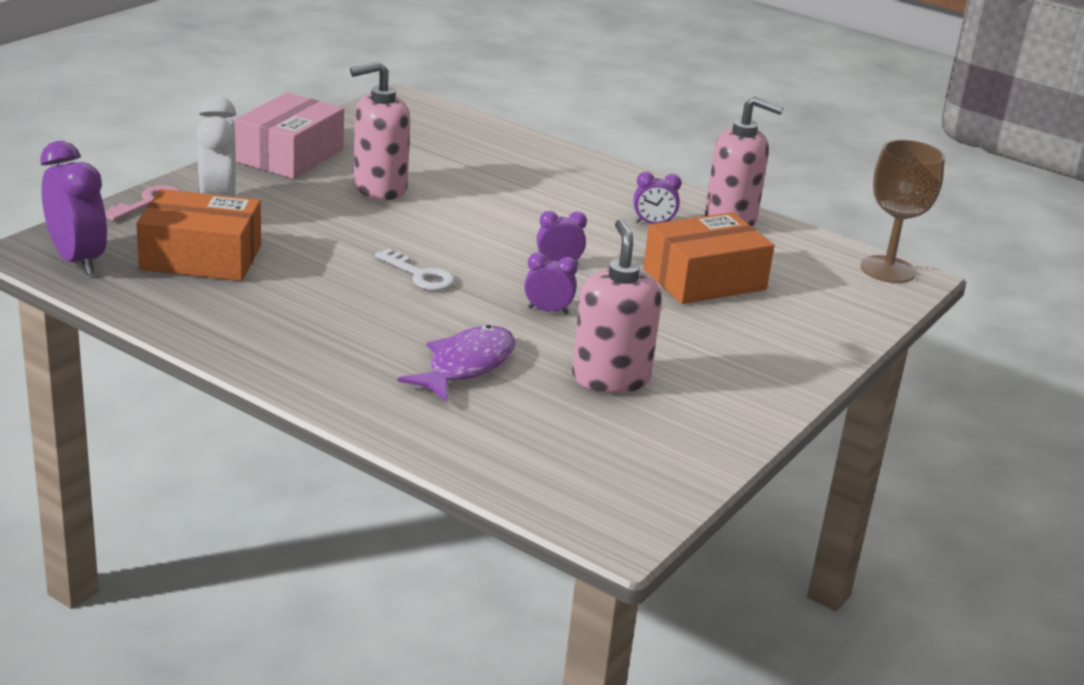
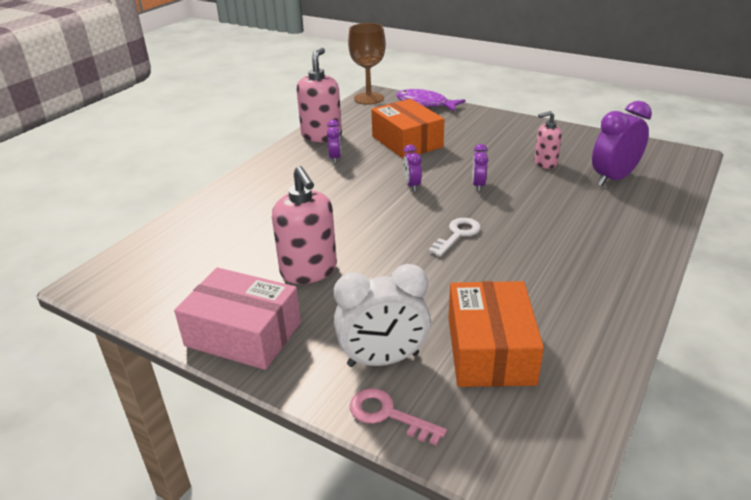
camera: 90 degrees left, 5 degrees up
purple clock [40,141,107,275] -> purple clock moved to [592,101,652,186]
purple fish [398,325,515,402] -> purple fish moved to [396,89,466,112]
pink soap dispenser [572,219,662,393] -> pink soap dispenser [534,111,562,169], size x0.59

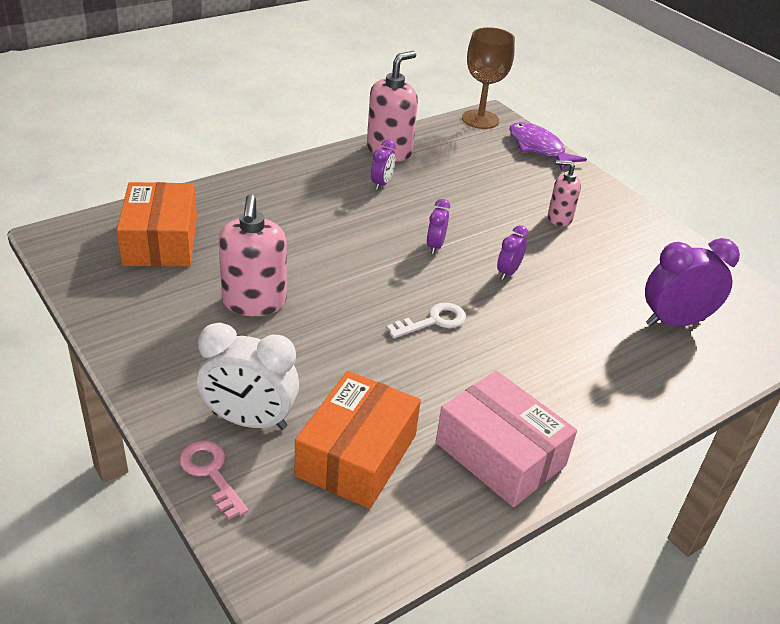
camera: 20 degrees right, 5 degrees up
pink box [174,267,301,370] -> pink box moved to [436,371,577,507]
orange box [371,99,444,158] -> orange box moved to [117,182,197,267]
pink soap dispenser [534,111,562,169] -> pink soap dispenser moved to [548,160,581,226]

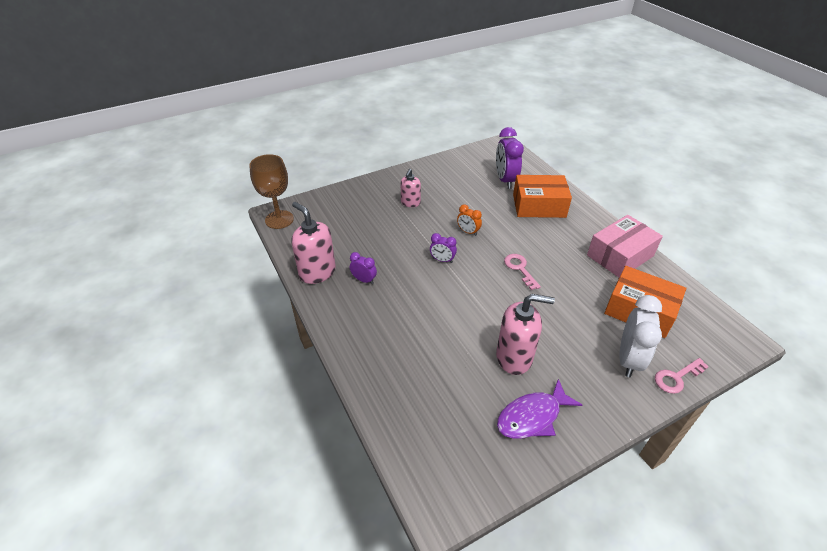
camera: 80 degrees left, 5 degrees up
orange box [117,182,197,267] -> orange box moved to [513,175,572,218]
white key [386,303,466,338] -> pink key [504,254,541,290]
purple clock [497,225,529,280] -> orange clock [457,205,482,236]
purple fish [509,122,587,170] -> purple fish moved to [497,379,582,439]

